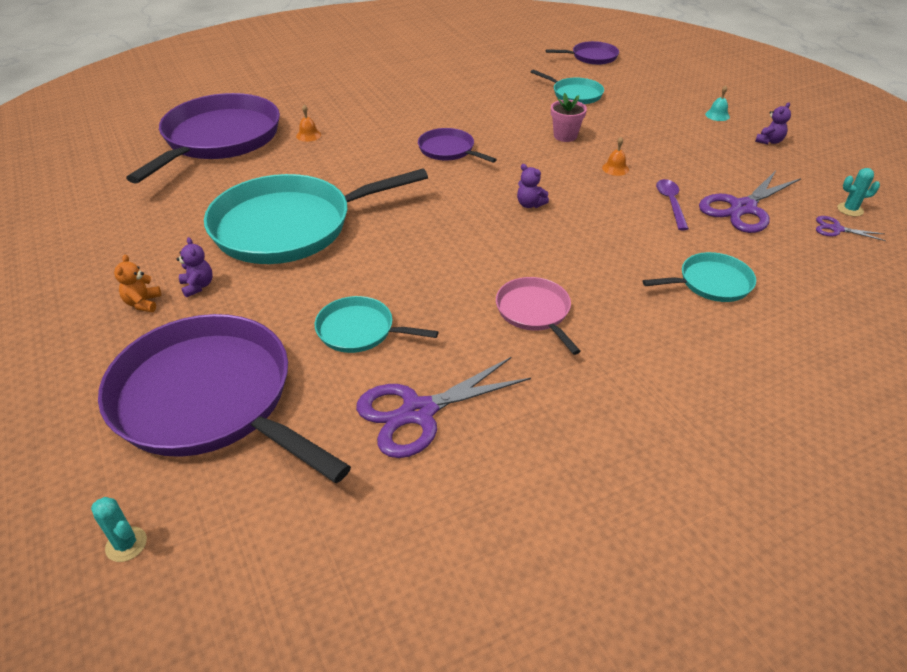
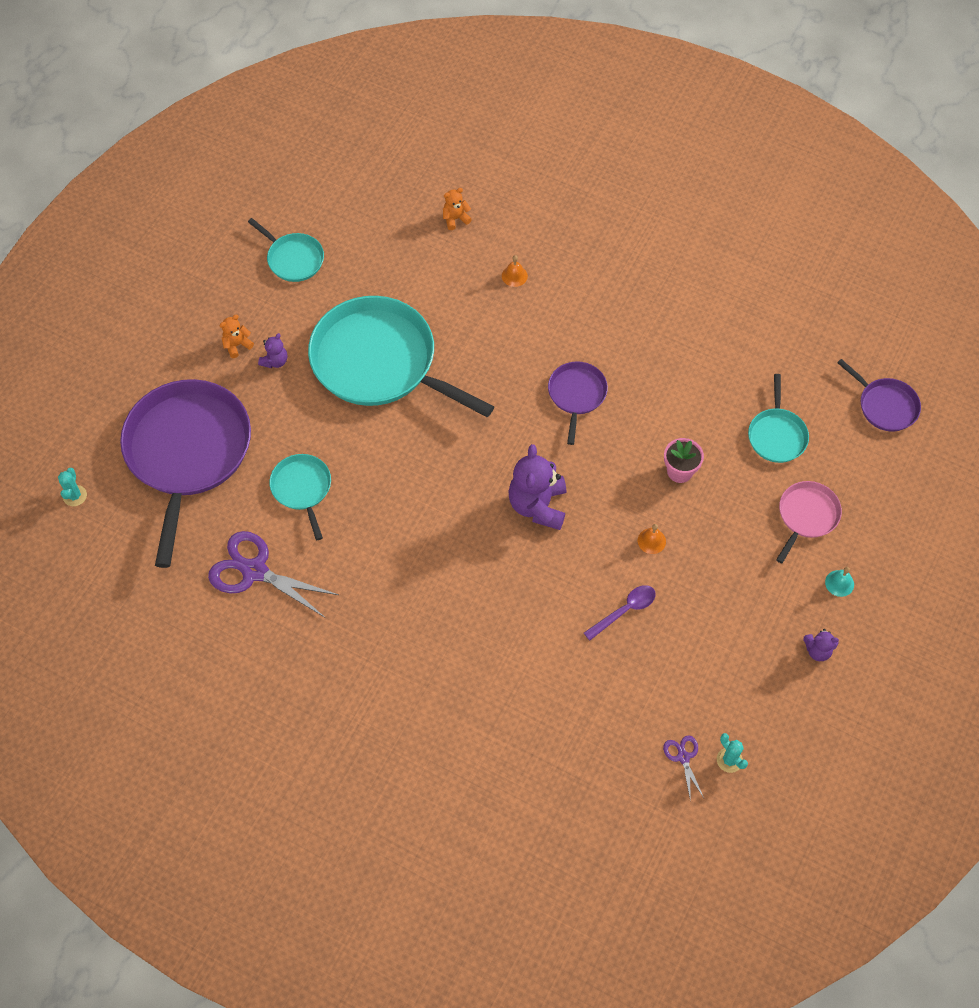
camera: 55 degrees right, 20 degrees up
purple pan [126,93,280,184] -> orange teddy bear [443,188,472,230]
pink pan [496,277,581,355] -> pink pan moved to [776,481,842,563]
purple teddy bear [517,164,549,208] -> purple teddy bear [508,444,566,530], size x2.03
turquoise pan [643,252,756,302] -> turquoise pan moved to [248,218,324,282]
purple scissors [699,170,801,233] -> none

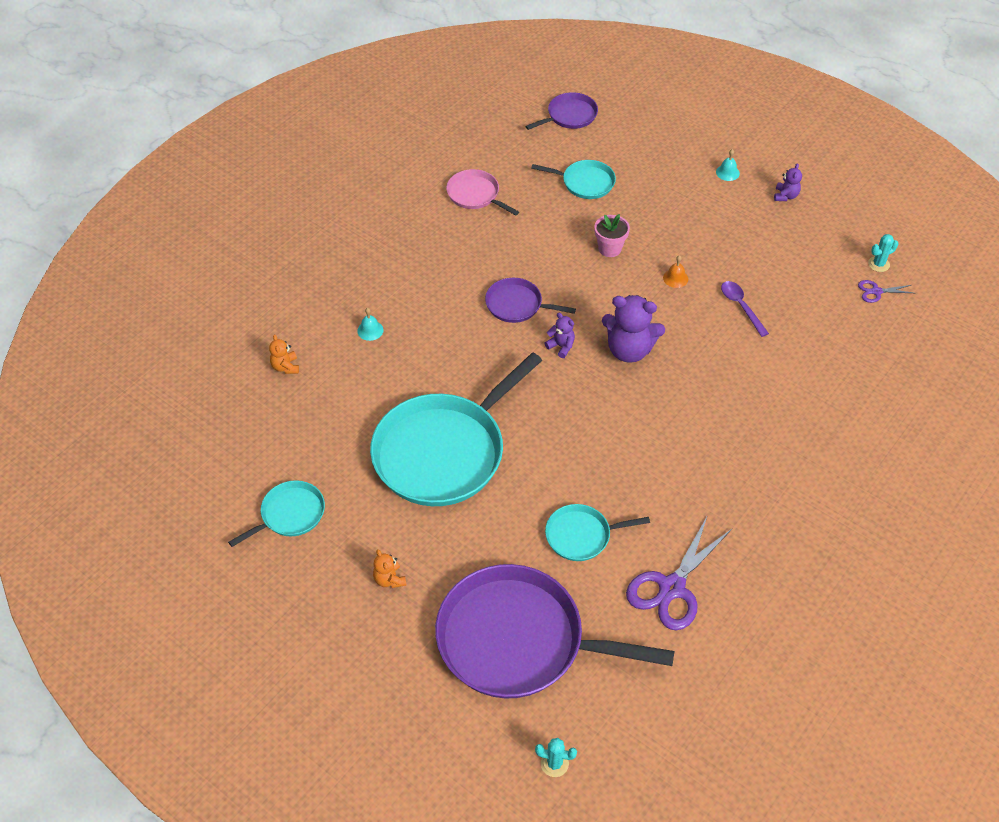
camera: 80 degrees left, 10 degrees down
purple teddy bear [258,333,288,368] -> purple teddy bear moved to [545,313,575,358]
orange bell [502,255,528,287] -> turquoise bell [357,308,384,341]
pink pan [776,481,842,563] -> pink pan moved to [446,169,519,216]

